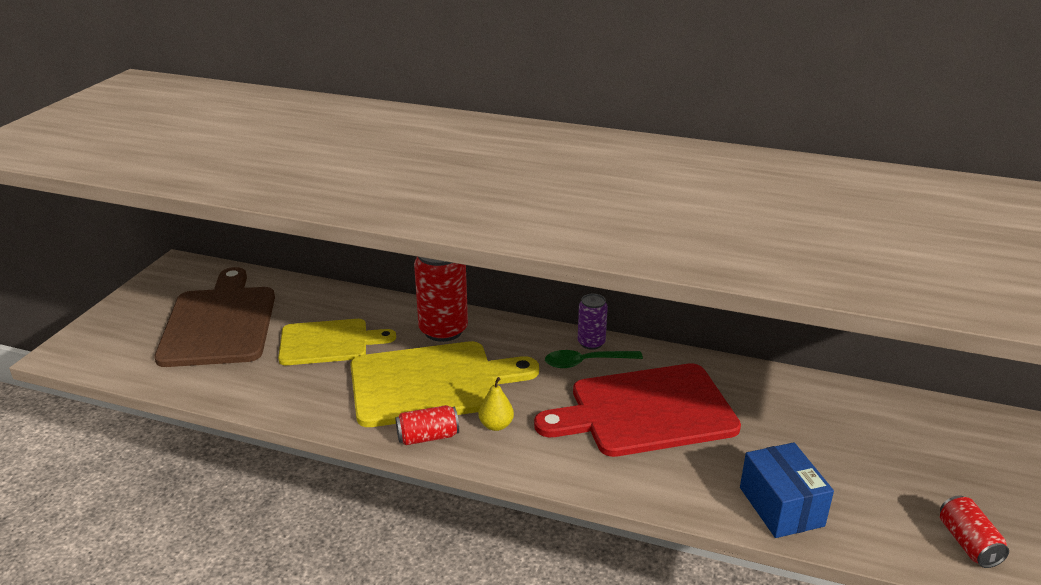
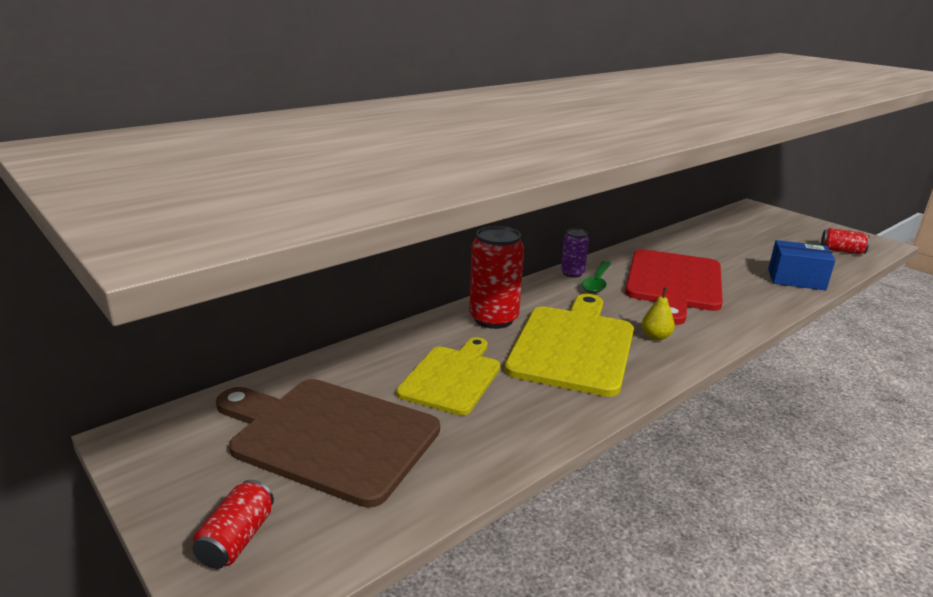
camera: 60 degrees left, 5 degrees down
red can [395,405,459,445] -> red can moved to [192,480,274,569]

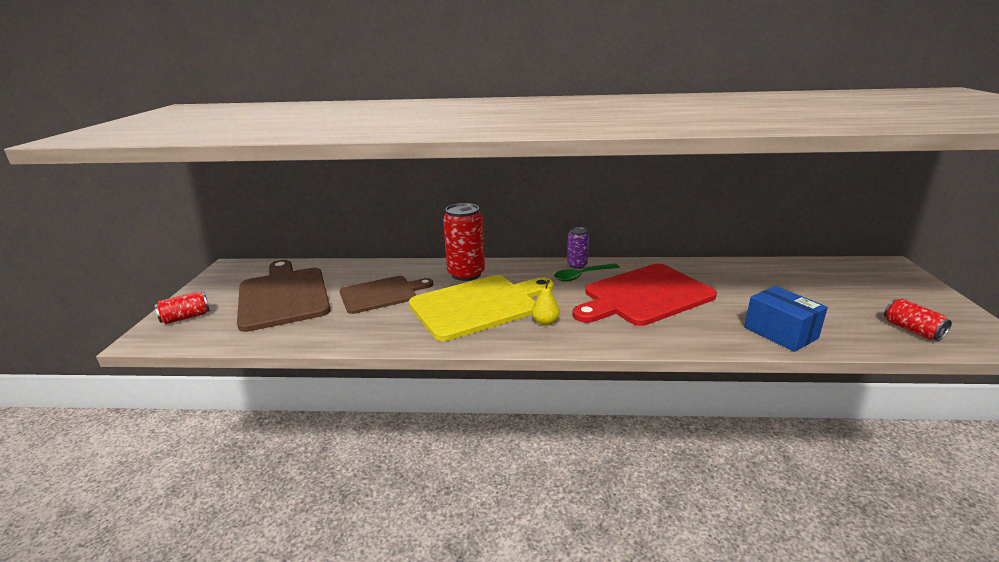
camera: 45 degrees right, 0 degrees up
yellow cutting board [396,337,500,415] -> brown cutting board [340,276,433,314]

